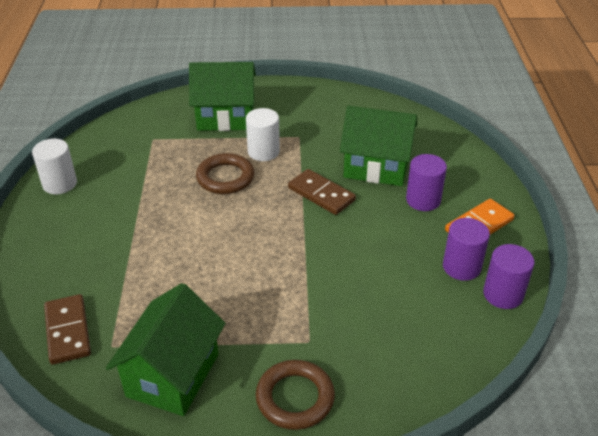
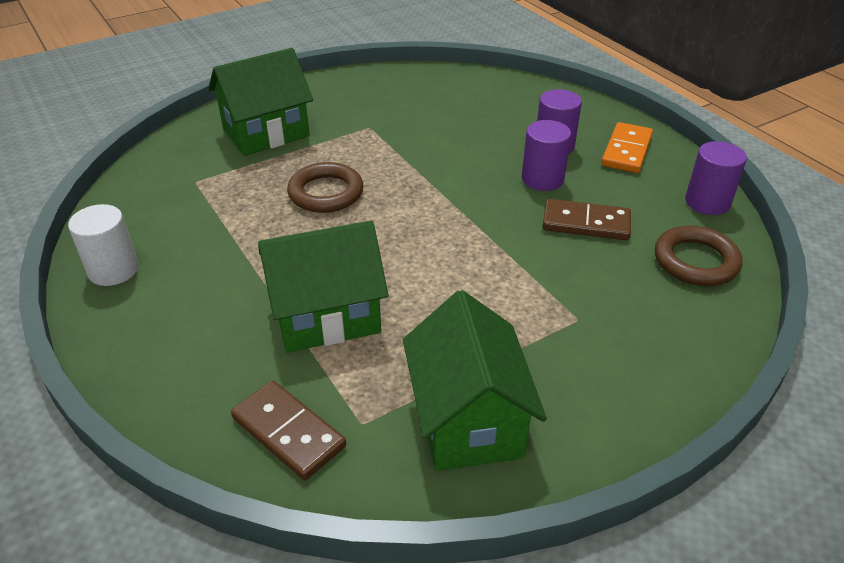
camera: 30 degrees left, 0 degrees up
white cylinder [246,108,280,161] -> none
brown ring [256,360,335,430] -> brown ring moved to [655,225,742,286]
brown domino [288,169,356,215] -> brown domino moved to [542,199,631,240]
green house [340,106,417,186] -> green house moved to [258,221,388,353]
purple cylinder [443,218,490,281] -> purple cylinder moved to [522,120,571,191]

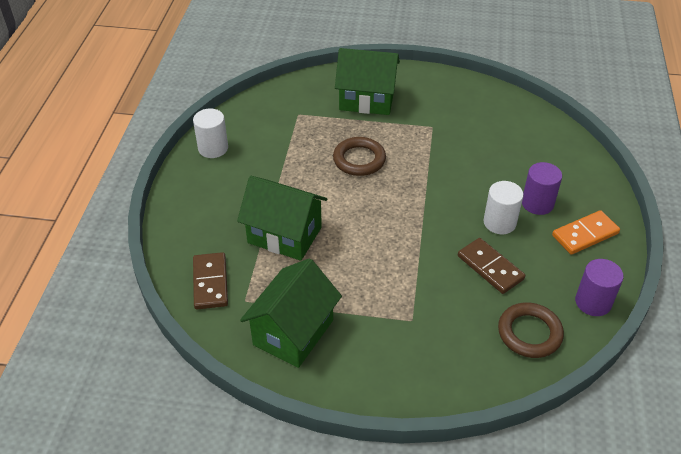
camera: 40 degrees right, 5 degrees up
purple cylinder [522,120,571,191] -> white cylinder [483,181,524,234]

